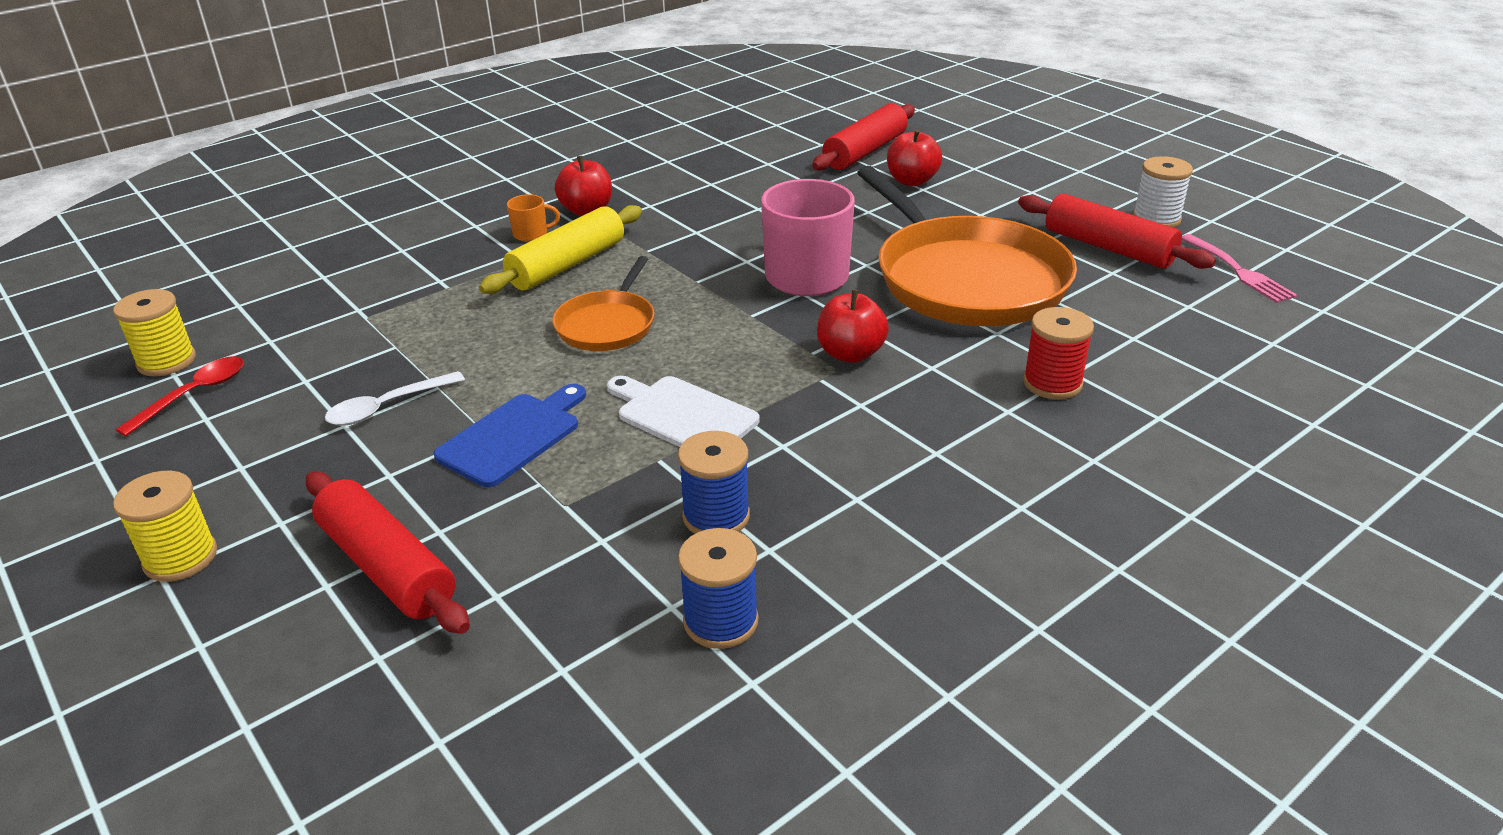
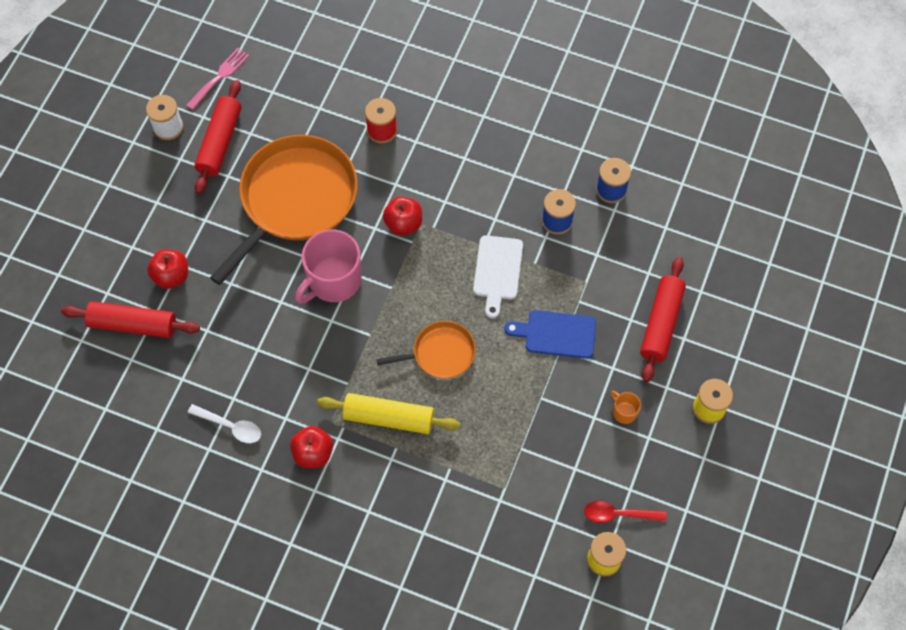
camera: 120 degrees left, 30 degrees up
white spoon [325,371,465,426] -> white spoon moved to [188,404,261,443]
orange mug [507,194,560,242] -> orange mug moved to [611,391,641,424]

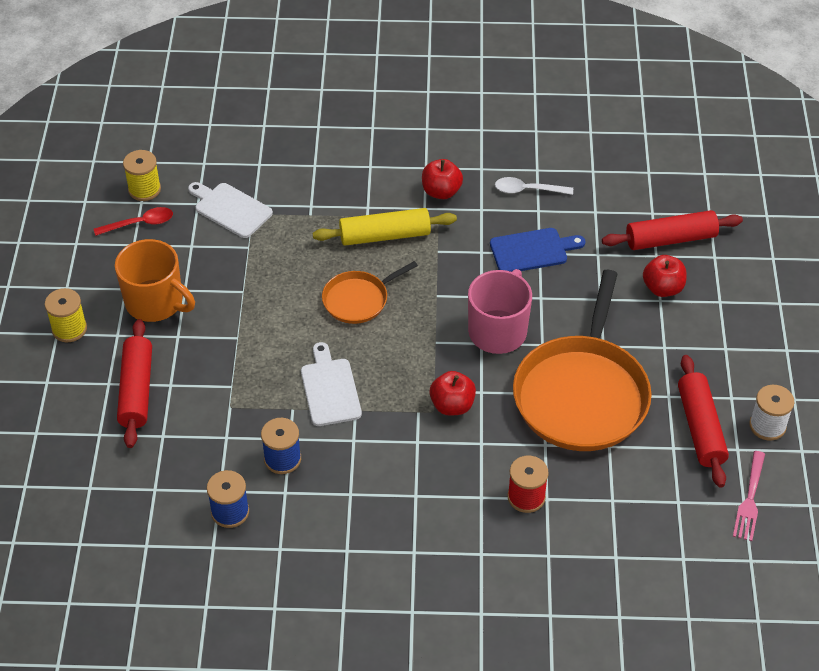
camera: 160 degrees right, 15 degrees down
blue cutting board [504,310,596,359] -> blue cutting board moved to [490,228,585,272]
orange mug [611,391,641,424] -> orange mug [115,239,195,322], size x2.28
none -> white cutting board [188,182,273,238]

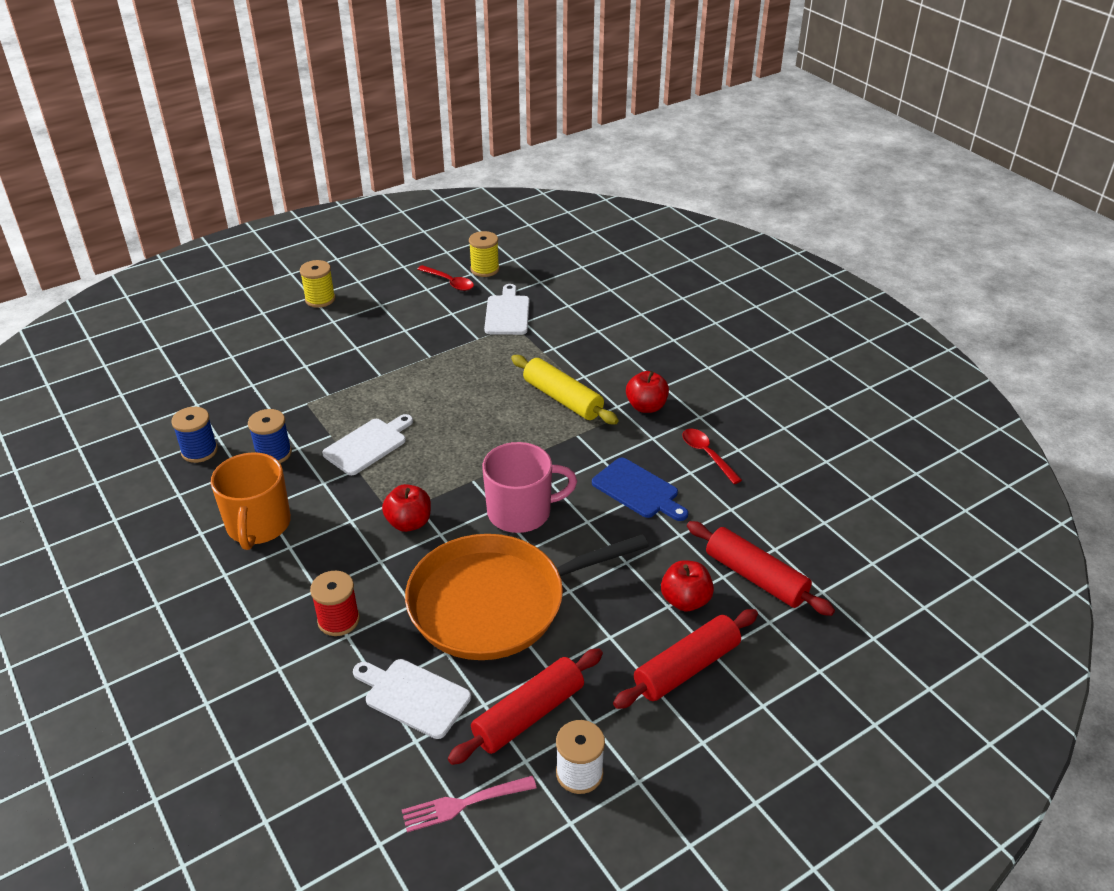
camera: 55 degrees right, 10 degrees down
orange mug [115,239,195,322] -> orange mug moved to [211,452,291,550]
red rolling pin [117,319,152,448] -> red rolling pin moved to [613,609,758,709]
orange pan [322,261,418,324] -> none
white spoon [495,177,573,195] -> red spoon [682,429,742,484]
none -> white cutting board [353,659,471,739]

